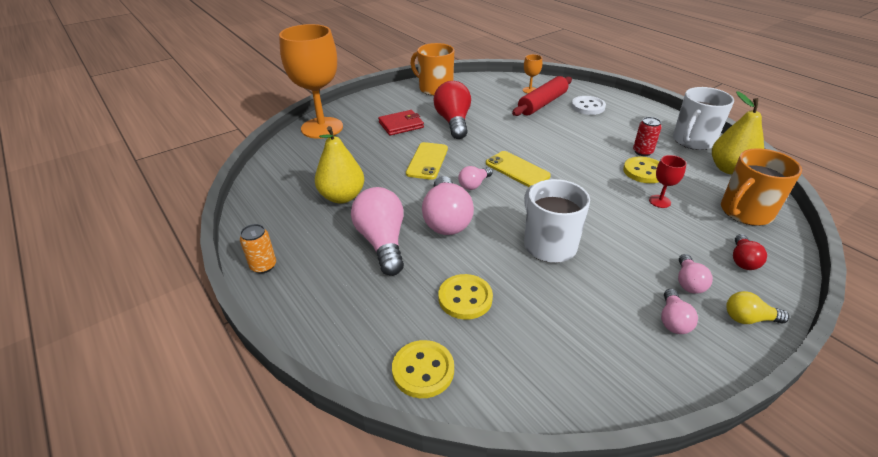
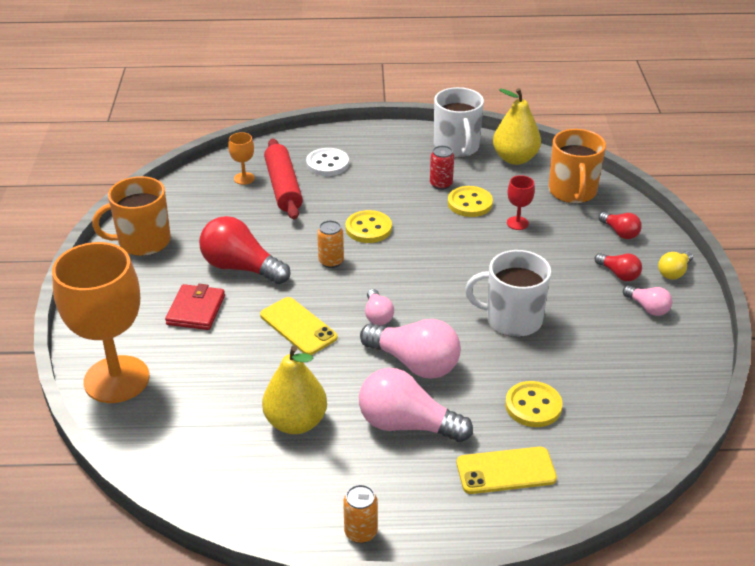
camera: 55 degrees left, 0 degrees up
yellow button [392,340,454,398] -> yellow button moved to [345,210,392,243]
yellow phone [486,151,551,187] -> yellow phone moved to [457,447,557,494]
pink light bulb [678,254,713,294] -> red light bulb [595,253,642,281]
none -> orange can [317,220,344,268]

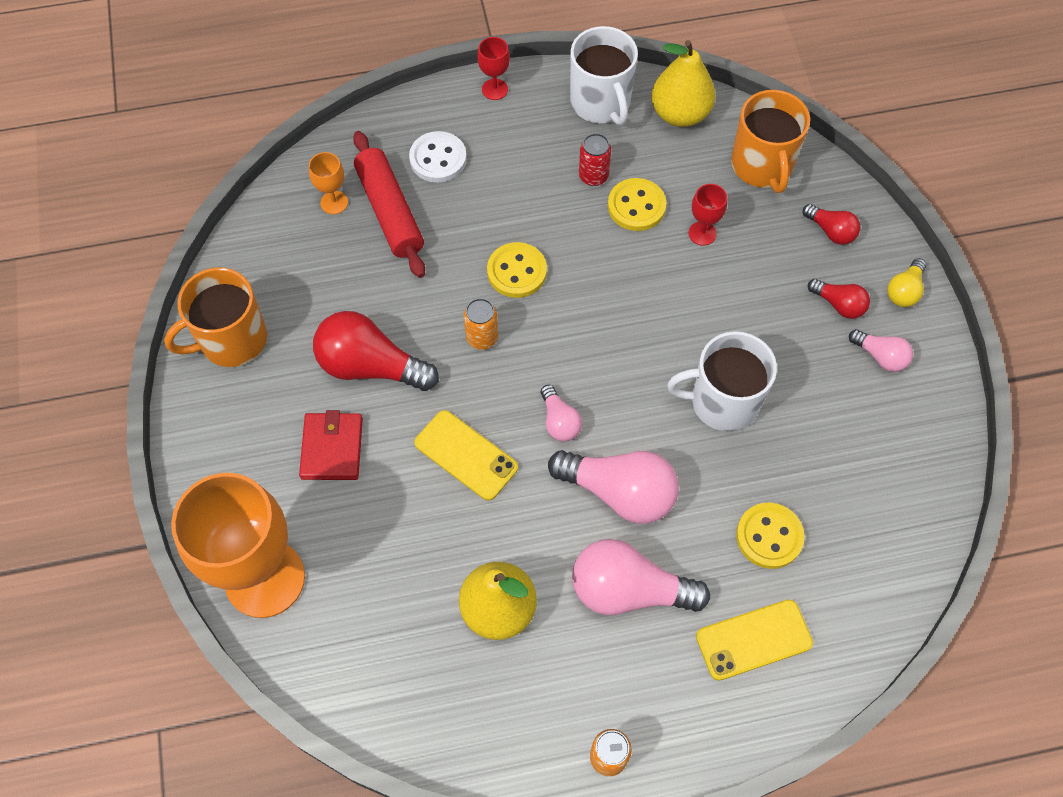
camera: 10 degrees left, 25 degrees up
none -> red goblet [477,37,510,100]

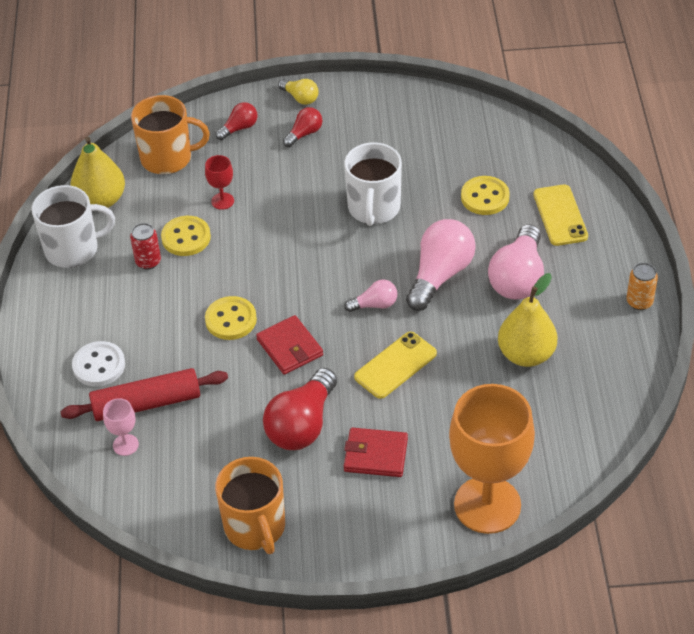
camera: 80 degrees left, 15 degrees down
orange goblet [309,152,348,214] -> pink goblet [103,398,139,456]
orange can [464,298,498,350] -> red wallet [256,315,323,375]
red goblet [477,37,510,100] -> none
pink light bulb [849,329,913,372] -> none

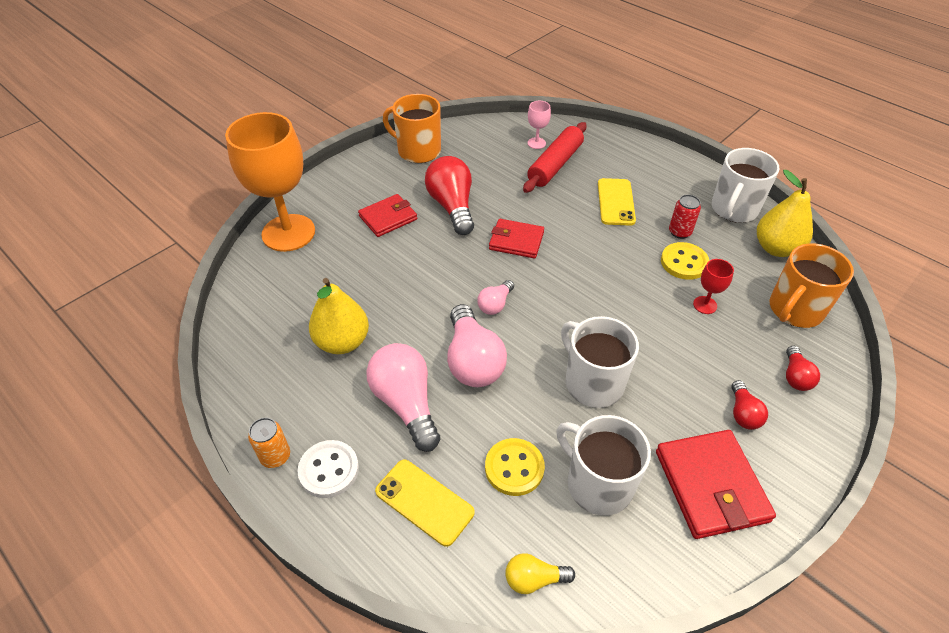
camera: 135 degrees right, 0 degrees up
white button [72,341,125,387] -> white button moved to [298,440,359,498]
yellow button [205,296,257,340] -> none
yellow light bulb [278,79,319,105] -> yellow light bulb moved to [505,553,575,594]
yellow phone [354,332,437,399] -> yellow phone moved to [598,178,636,226]
none -> white mug [556,415,651,516]
none -> red wallet [656,430,776,539]

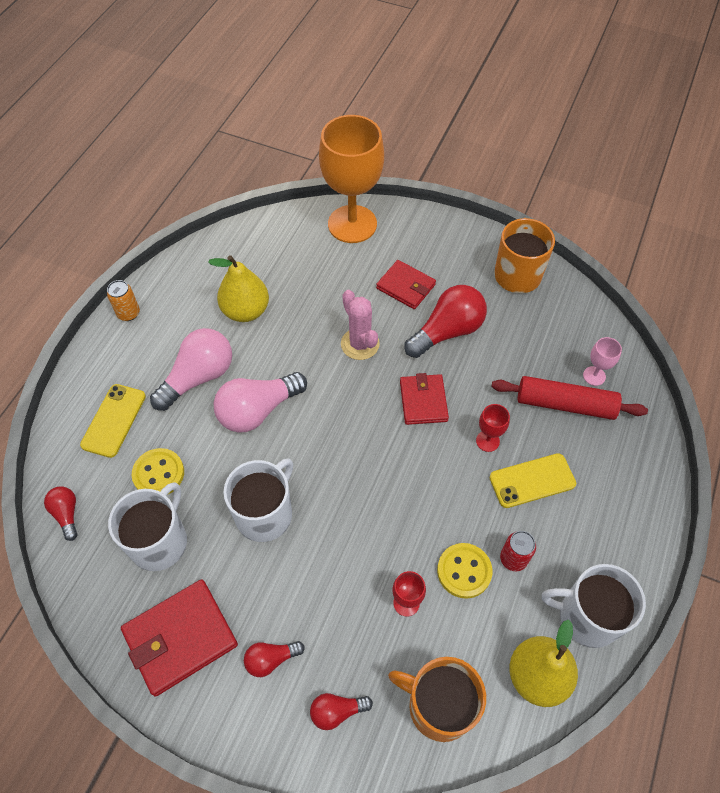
camera: 70 degrees right, 10 degrees up
white button [298,440,359,498] -> none
pink light bulb [477,280,514,315] -> none
yellow light bulb [505,553,575,594] -> red light bulb [44,487,77,541]
none -> pink cactus [341,290,380,360]
none -> red goblet [476,404,510,452]

